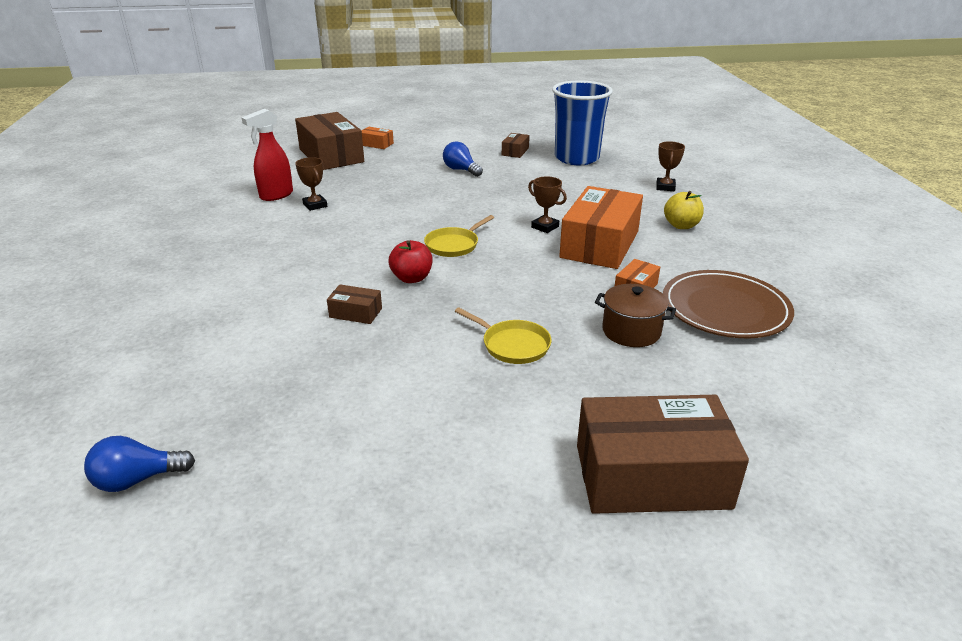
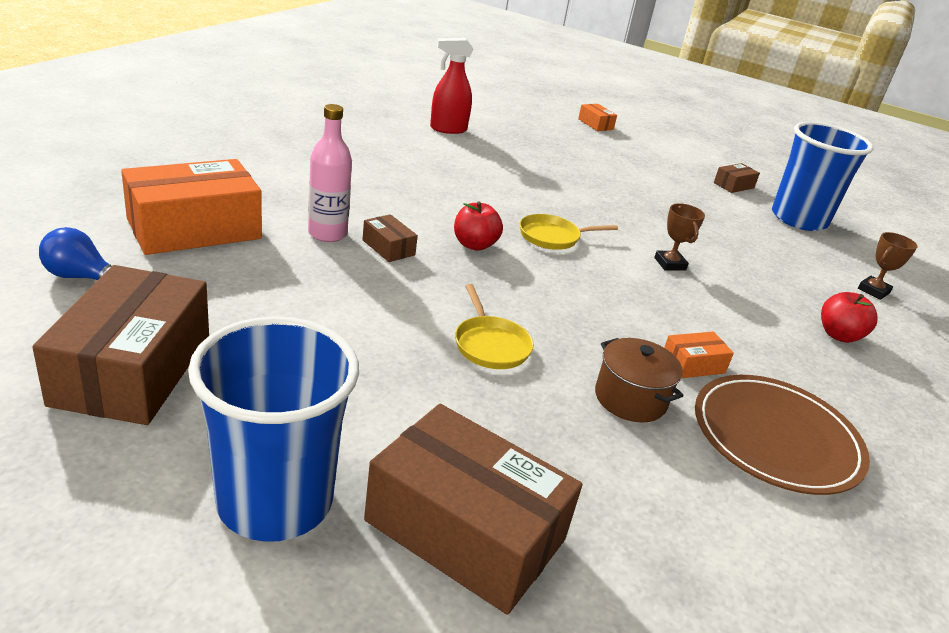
camera: 30 degrees right, 0 degrees up
brown box [295,112,364,170] -> brown box moved to [32,265,209,425]
brown trophy [295,157,327,211] -> none
blue light bulb [443,141,483,177] -> none
orange box [559,186,643,269] -> orange box moved to [121,159,262,255]
yellow apple [664,191,704,229] -> red apple [821,292,877,343]
none -> blue cup [188,317,359,542]
none -> pink bottle [308,104,352,242]

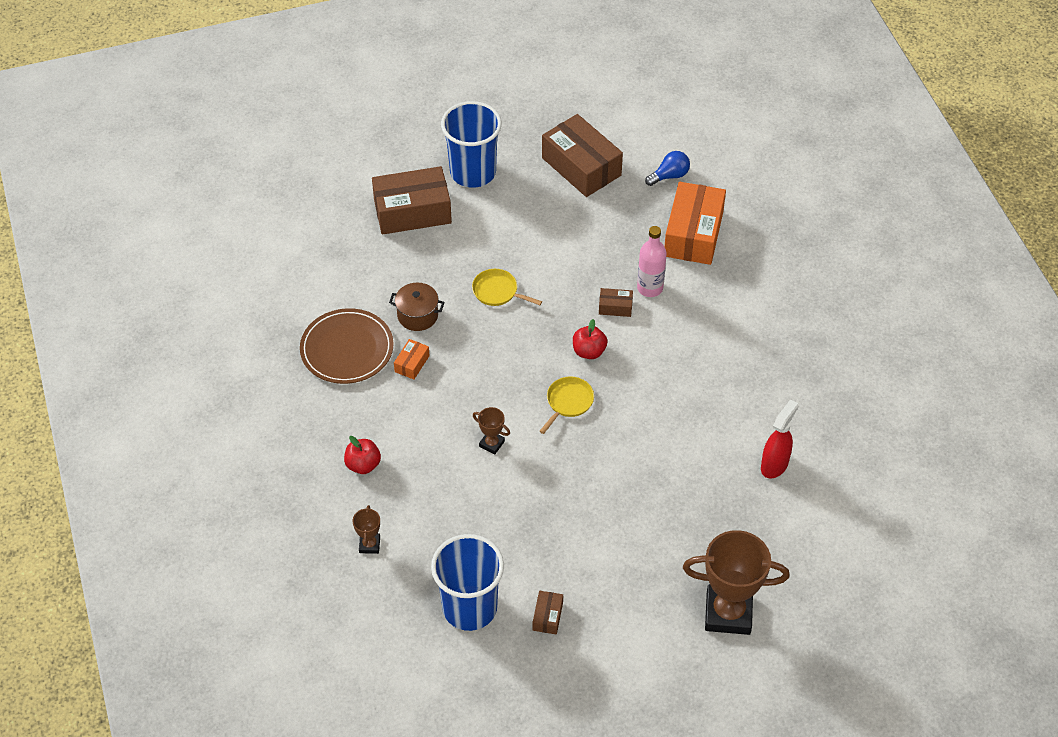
camera: 140 degrees right, 20 degrees up
orange box [578,104,617,131] -> brown trophy [683,530,790,635]

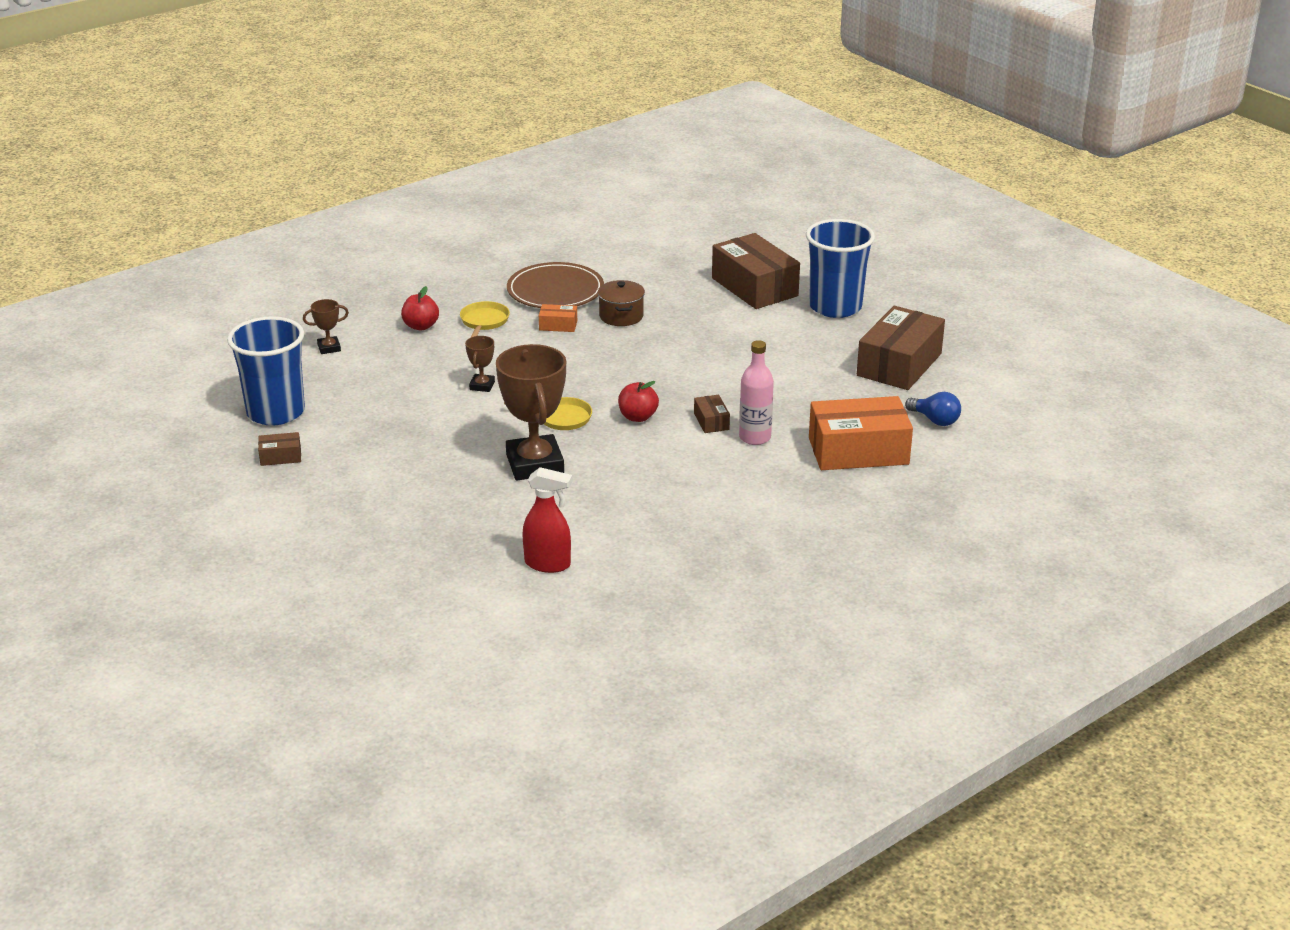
camera: 70 degrees right, 20 degrees down
yellow pan [472,269,542,306] -> yellow pan moved to [460,301,510,338]
brown trophy [683,530,790,635] -> brown trophy moved to [496,344,566,480]

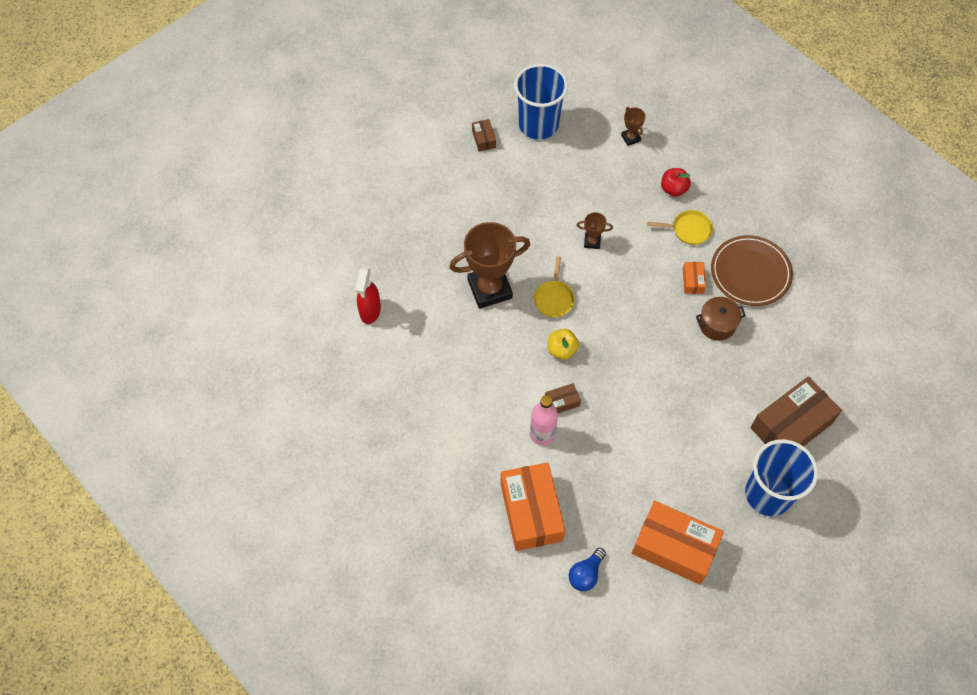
camera: 85 degrees right, 30 degrees up
red apple [618,381,659,422] -> yellow apple [547,329,579,360]
brown box [857,306,945,390] -> orange box [632,501,724,585]

